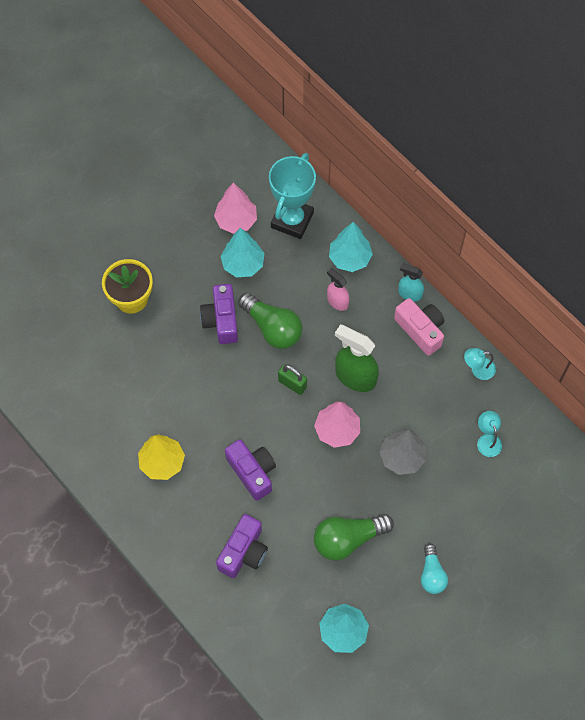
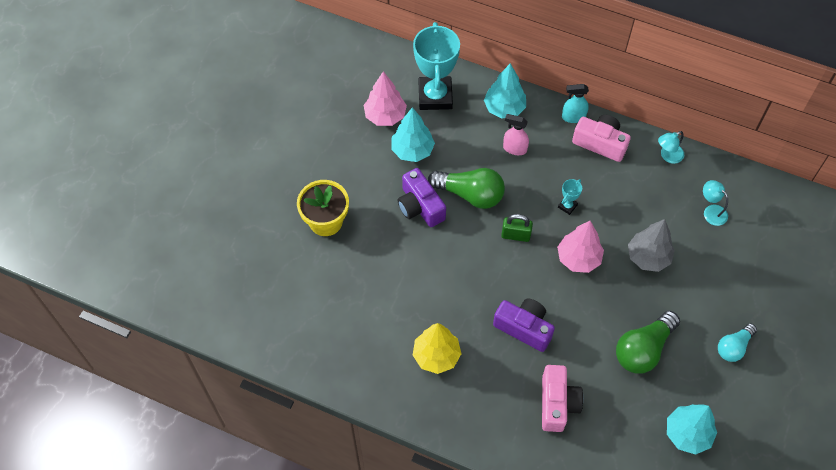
camera: 25 degrees left, 5 degrees down
purple camera [216,514,268,578] -> pink camera [542,365,583,432]
green spray bottle [335,325,379,392] -> turquoise trophy [558,179,582,215]
turquoise light bulb [421,543,448,594] -> turquoise light bulb turned 75 degrees clockwise [718,323,757,362]

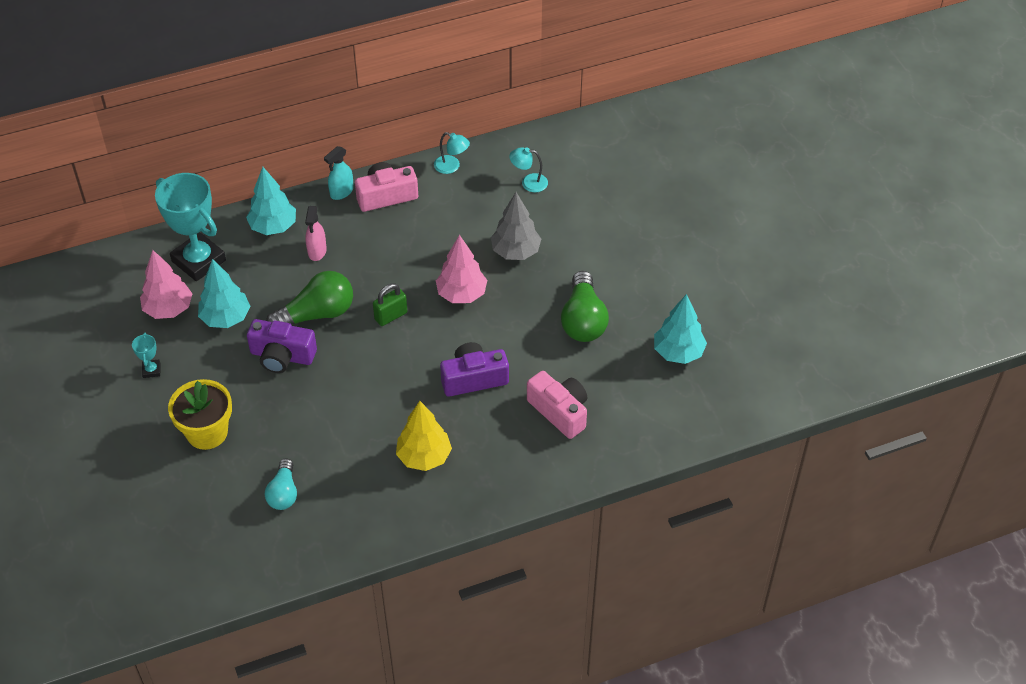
camera: 45 degrees left, 10 degrees down
pink spray bottle [503,114,529,155] -> pink spray bottle turned 60 degrees counterclockwise [305,206,327,261]
turquoise trophy [558,179,582,215] -> turquoise trophy moved to [132,333,160,378]
turquoise lamp [658,131,684,164] -> turquoise lamp turned 75 degrees counterclockwise [434,132,470,174]
turquoise light bulb [718,323,757,362] -> turquoise light bulb moved to [265,459,297,510]

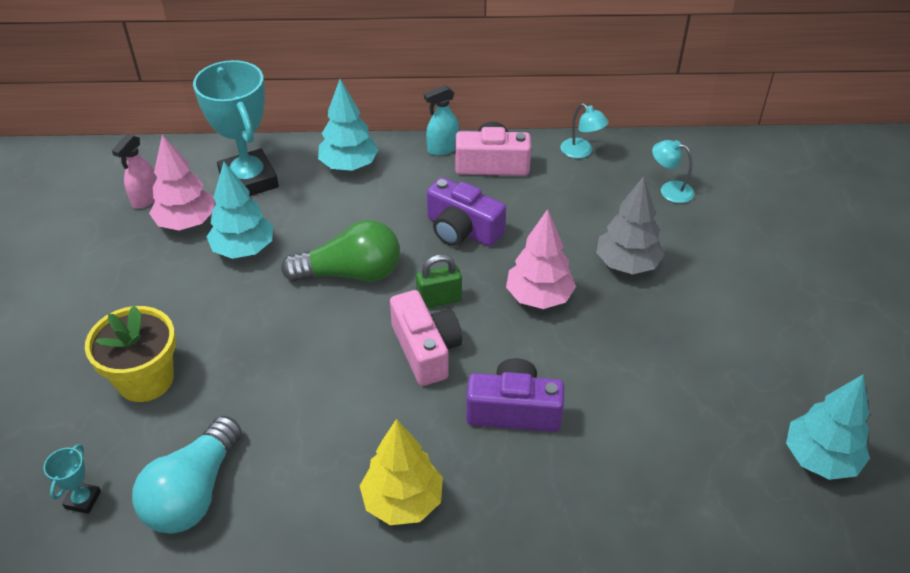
camera: 20 degrees right, 5 degrees down
turquoise trophy [132,333,160,378] -> turquoise trophy moved to [44,444,101,514]
purple camera [247,319,317,373] -> purple camera moved to [427,177,506,247]
turquoise light bulb [265,459,297,510] -> turquoise light bulb [132,416,242,534], size x1.61
pink spray bottle [305,206,327,261] -> pink spray bottle moved to [112,134,157,209]
pink camera [527,371,587,439] -> pink camera moved to [390,290,462,386]
green light bulb [561,271,609,342] -> none

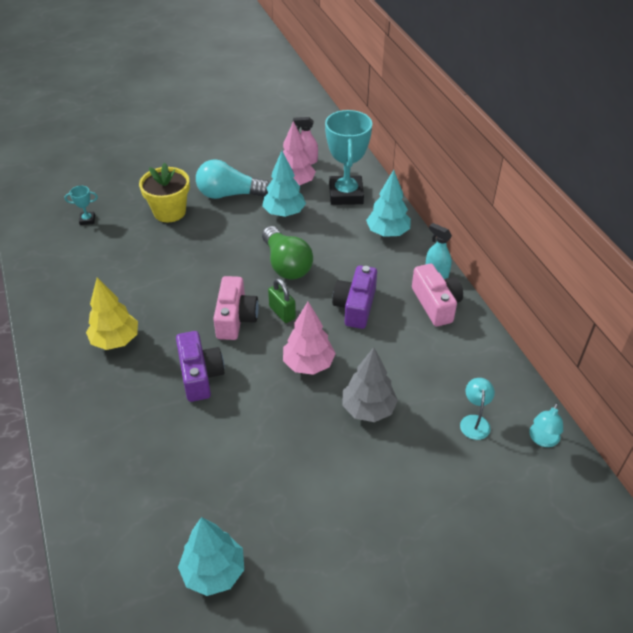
camera: 70 degrees right, 0 degrees up
turquoise light bulb [132,416,242,534] -> turquoise light bulb moved to [196,159,270,199]
turquoise trophy [193,60,279,196] -> turquoise trophy turned 45 degrees counterclockwise [325,110,372,205]
pink camera [390,290,462,386] -> pink camera turned 45 degrees counterclockwise [213,276,259,340]
turquoise lamp [561,103,609,158] -> turquoise lamp moved to [529,403,563,447]

